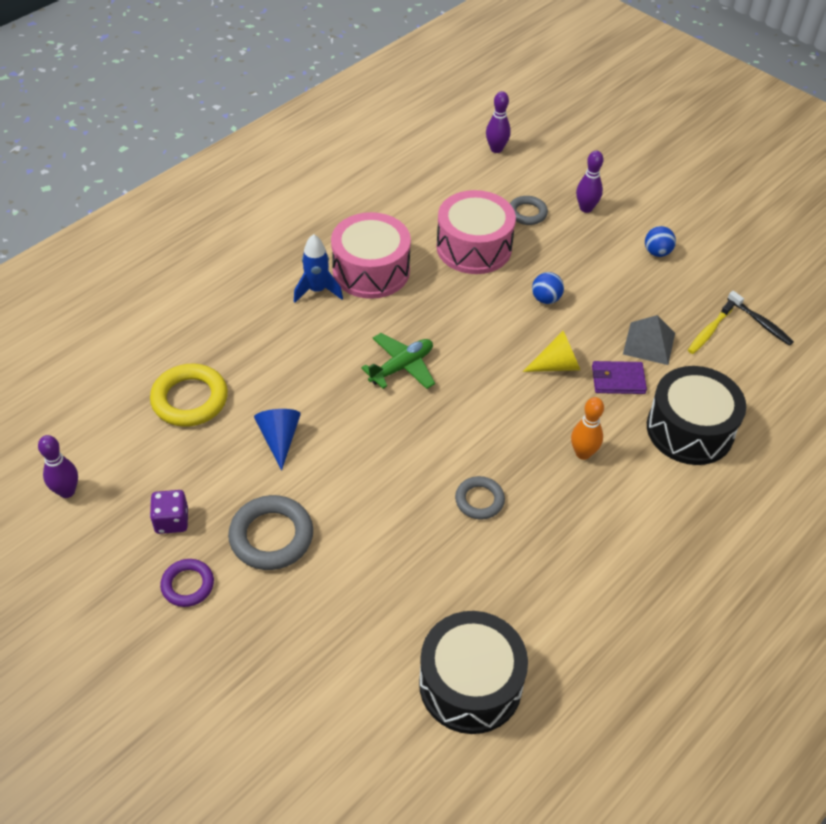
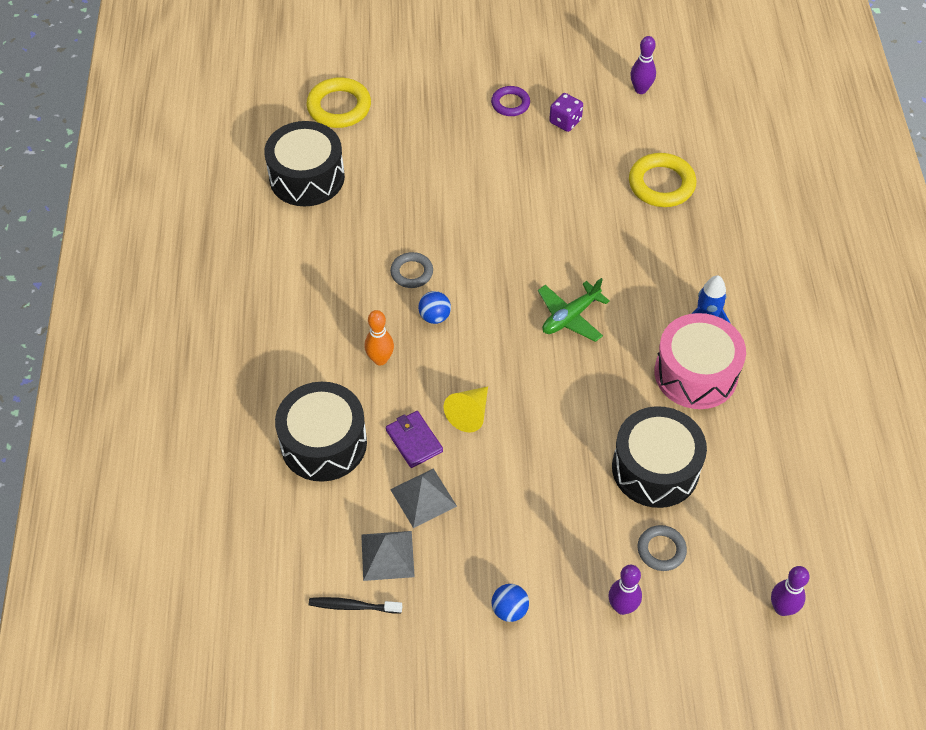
camera: 135 degrees right, 5 degrees up
grey ring [228,495,313,570] -> none
blue cone [254,409,301,470] -> none
green plane [361,333,435,389] -> green plane turned 45 degrees clockwise [538,278,610,342]
pink drum [436,190,516,274] -> black drum [612,406,707,508]
blue ball [532,272,564,304] -> blue ball moved to [418,291,451,324]
purple wallet [592,361,647,394] -> purple wallet turned 75 degrees counterclockwise [386,411,443,468]
yellow toothbrush [688,300,735,354] -> grey pyramid [361,531,415,581]
none -> yellow ring [306,77,371,128]

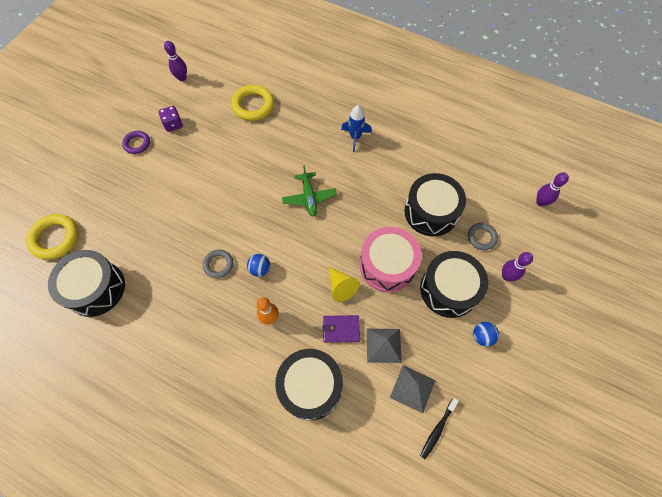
camera: 60 degrees left, 10 degrees up
pink drum [654,313,746,409] -> pink drum moved to [360,227,422,292]
none -> black drum [420,251,488,318]

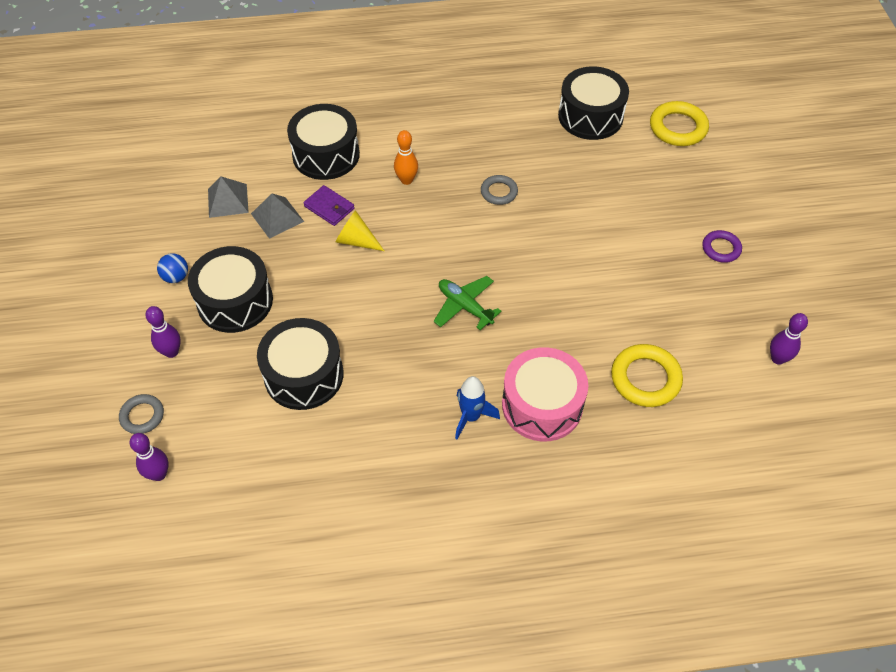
camera: 145 degrees right, 10 degrees down
purple dice [158,106,183,132] -> none
blue ball [247,254,270,277] -> none
purple wallet [322,315,360,343] -> purple wallet turned 75 degrees clockwise [303,185,355,226]
pink drum [360,227,422,292] -> pink drum moved to [502,347,588,441]
black toothbrush [420,398,459,459] -> none
grey ring [468,223,498,250] -> grey ring moved to [119,394,164,434]

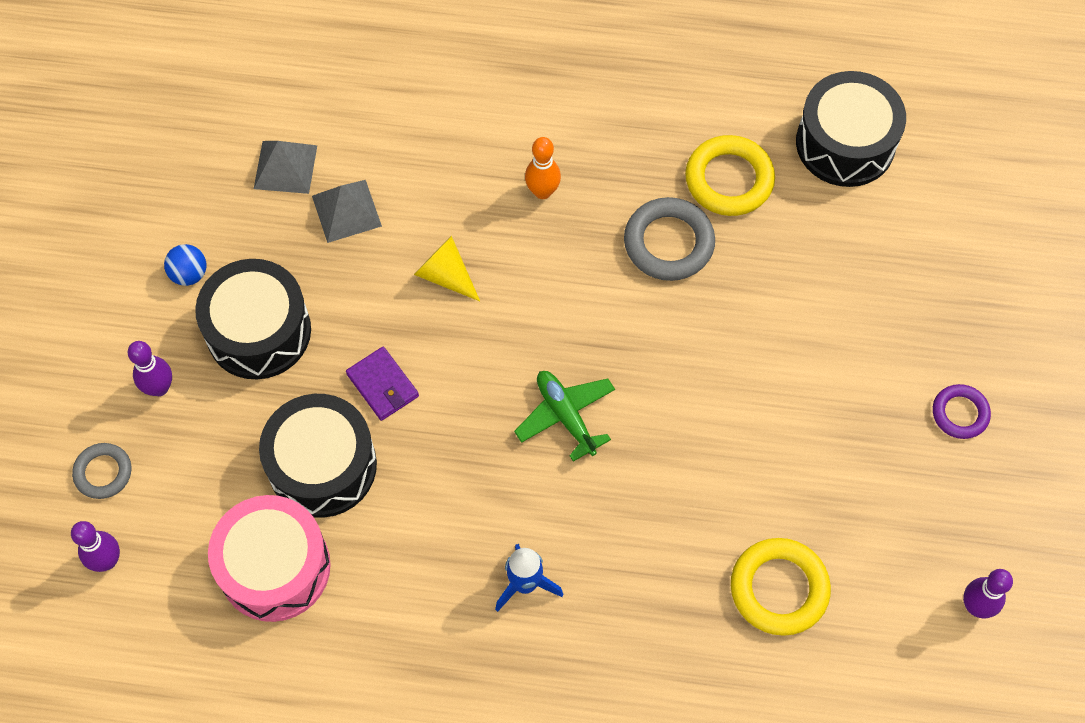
camera: 15 degrees right, 10 degrees up
black drum [287,104,360,180] -> none
purple wallet [303,185,355,226] -> purple wallet moved to [346,347,419,421]
grey ring [481,175,518,205] -> grey ring [624,197,715,281], size x1.65
pink drum [502,347,588,441] -> pink drum moved to [208,495,331,622]
yellow ring [650,101,709,146] -> yellow ring moved to [685,135,775,216]

